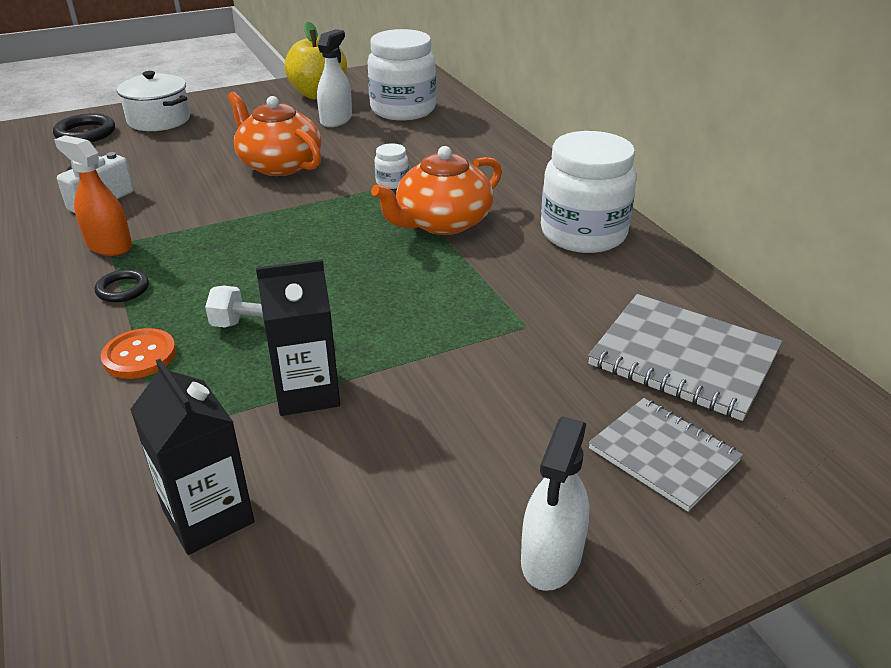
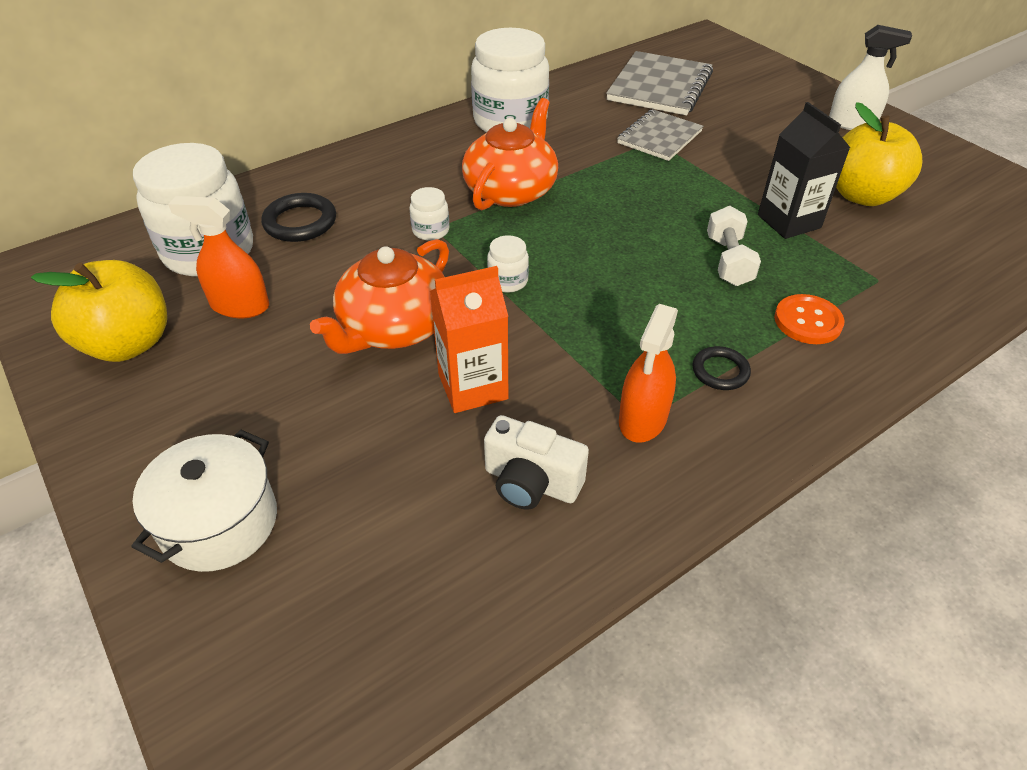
camera: 100 degrees left, 10 degrees up
black ring [53,113,115,142] -> black ring moved to [261,193,336,242]
black carton [130,359,254,555] -> none
white spray bottle [317,29,352,127] -> orange spray bottle [168,196,269,318]
orange teapot [371,146,502,235] -> orange teapot turned 105 degrees counterclockwise [462,98,558,210]
grey notebook [589,398,743,512] -> grey notebook moved to [617,109,703,161]
none -> orange carton [430,266,508,413]
none -> white jar [487,235,529,292]
none -> yellow apple [836,102,922,206]

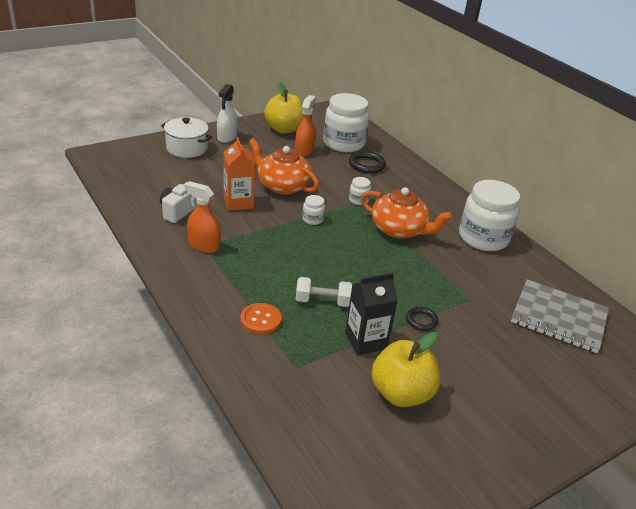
camera: 90 degrees right, 10 degrees down
grey notebook [617,109,703,161] -> none
black ring [692,346,751,390] -> black ring moved to [406,307,439,331]
white spray bottle [829,25,912,130] -> white spray bottle moved to [217,84,237,143]

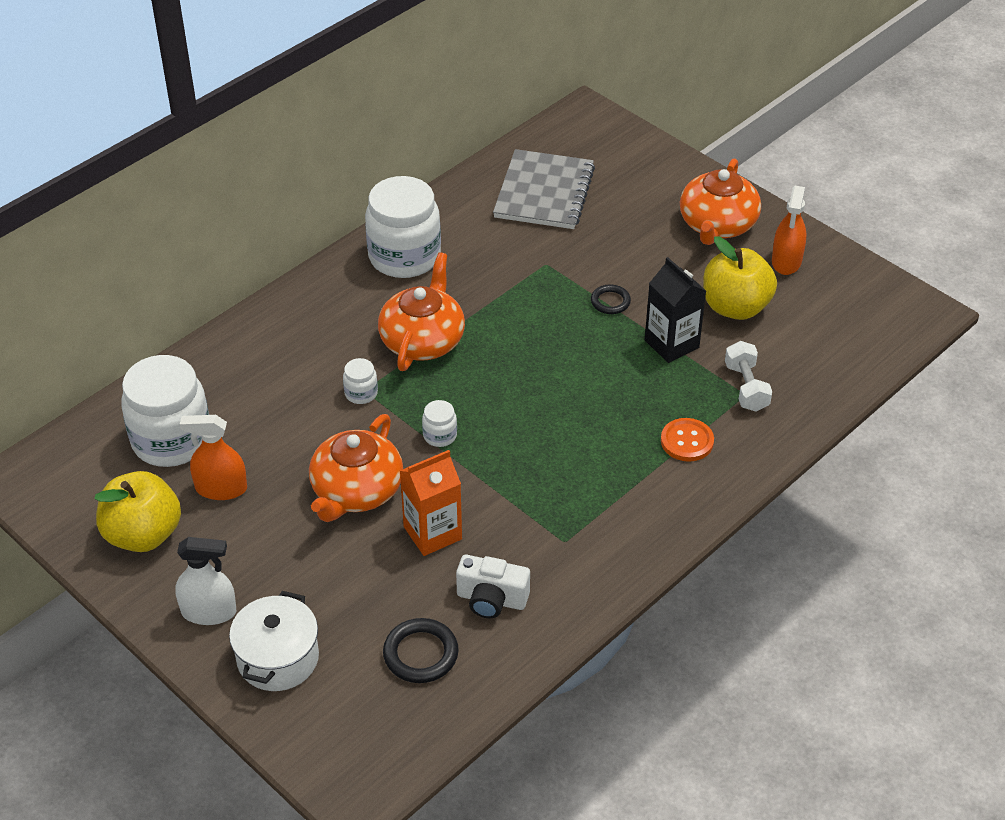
camera: 100 degrees left, 10 degrees up
orange spray bottle [185,181,221,253] -> orange spray bottle moved to [772,186,806,275]
white dumbbell [296,277,352,307] -> white dumbbell moved to [725,341,772,412]
black ring [349,151,386,174] -> black ring moved to [383,618,459,683]
none -> orange teapot [680,158,761,245]

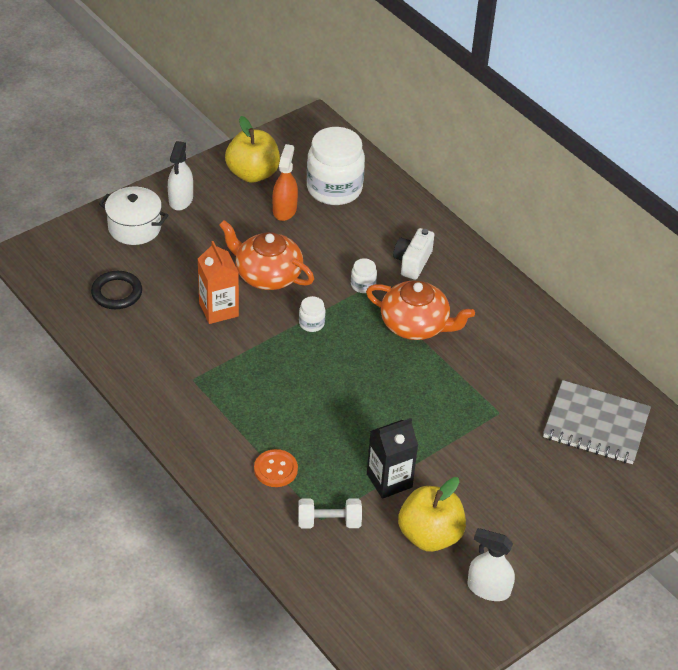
camera: 95 degrees right, 0 degrees up
white jar [365,176,441,278] -> none
white camera [456,555,530,618] -> white camera moved to [393,228,434,280]
black ring [591,284,631,314] -> none
orange teapot [680,158,761,245] -> none
orange spray bottle [772,186,806,275] -> white spray bottle [467,528,515,601]

